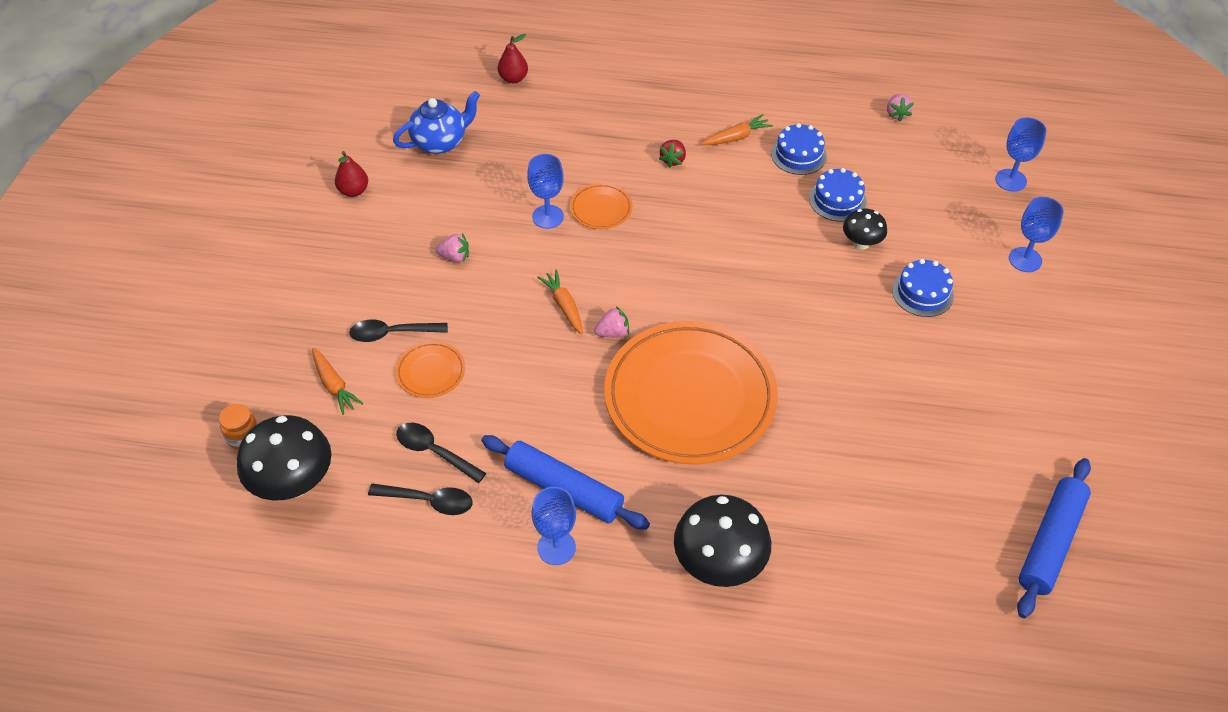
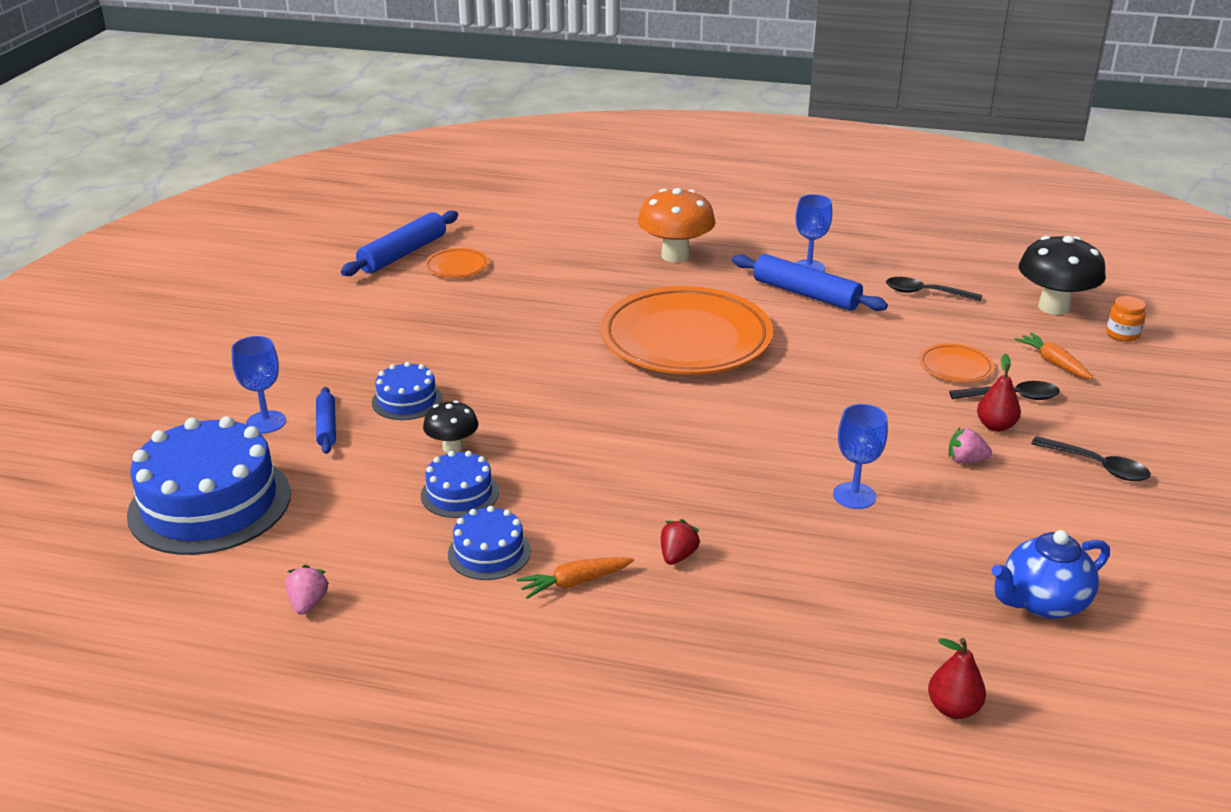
camera: 175 degrees left, 20 degrees down
red pear [335,151,368,197] -> red pear moved to [977,354,1021,432]
black spoon [396,423,486,483] -> black spoon moved to [1031,436,1151,481]
orange carrot [537,269,583,334] -> none
orange plate [570,183,633,229] -> orange plate moved to [425,248,489,278]
pink strawberry [594,306,629,338] -> none
black mushroom [674,495,771,587] -> orange mushroom [638,188,716,263]
blue goblet [995,117,1047,192] -> blue cake [127,416,291,555]
none -> blue rolling pin [316,387,336,454]

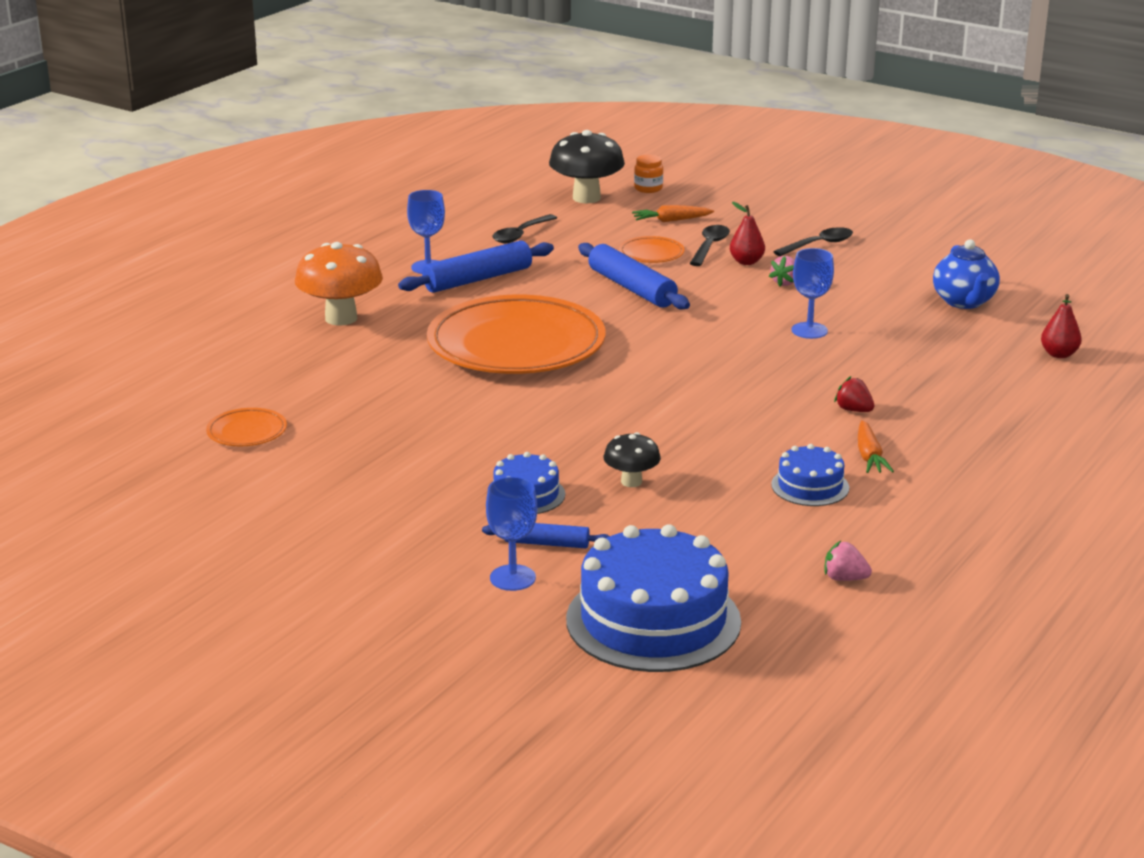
camera: 70 degrees left, 5 degrees down
blue rolling pin [341,211,458,276] -> blue rolling pin moved to [578,243,690,310]
blue cake [421,451,499,518] -> none

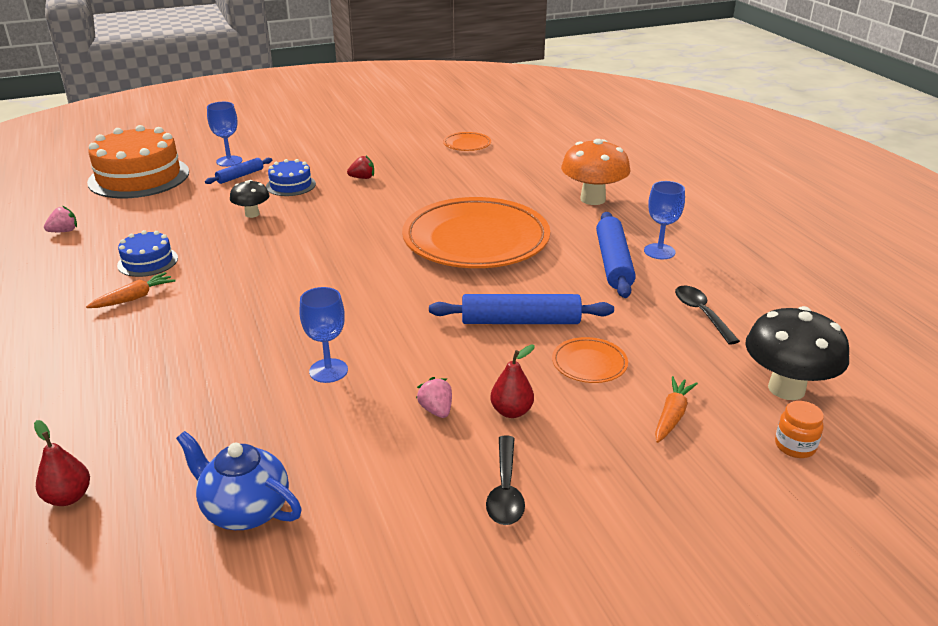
camera: 125 degrees right, 5 degrees up
blue cake [566,524,741,672] -> orange cake [87,125,189,198]
black spoon [690,225,730,266] -> none
red strawberry [834,376,874,412] -> red strawberry moved to [347,156,374,179]
orange carrot [858,420,894,473] -> orange carrot turned 105 degrees clockwise [86,272,176,308]

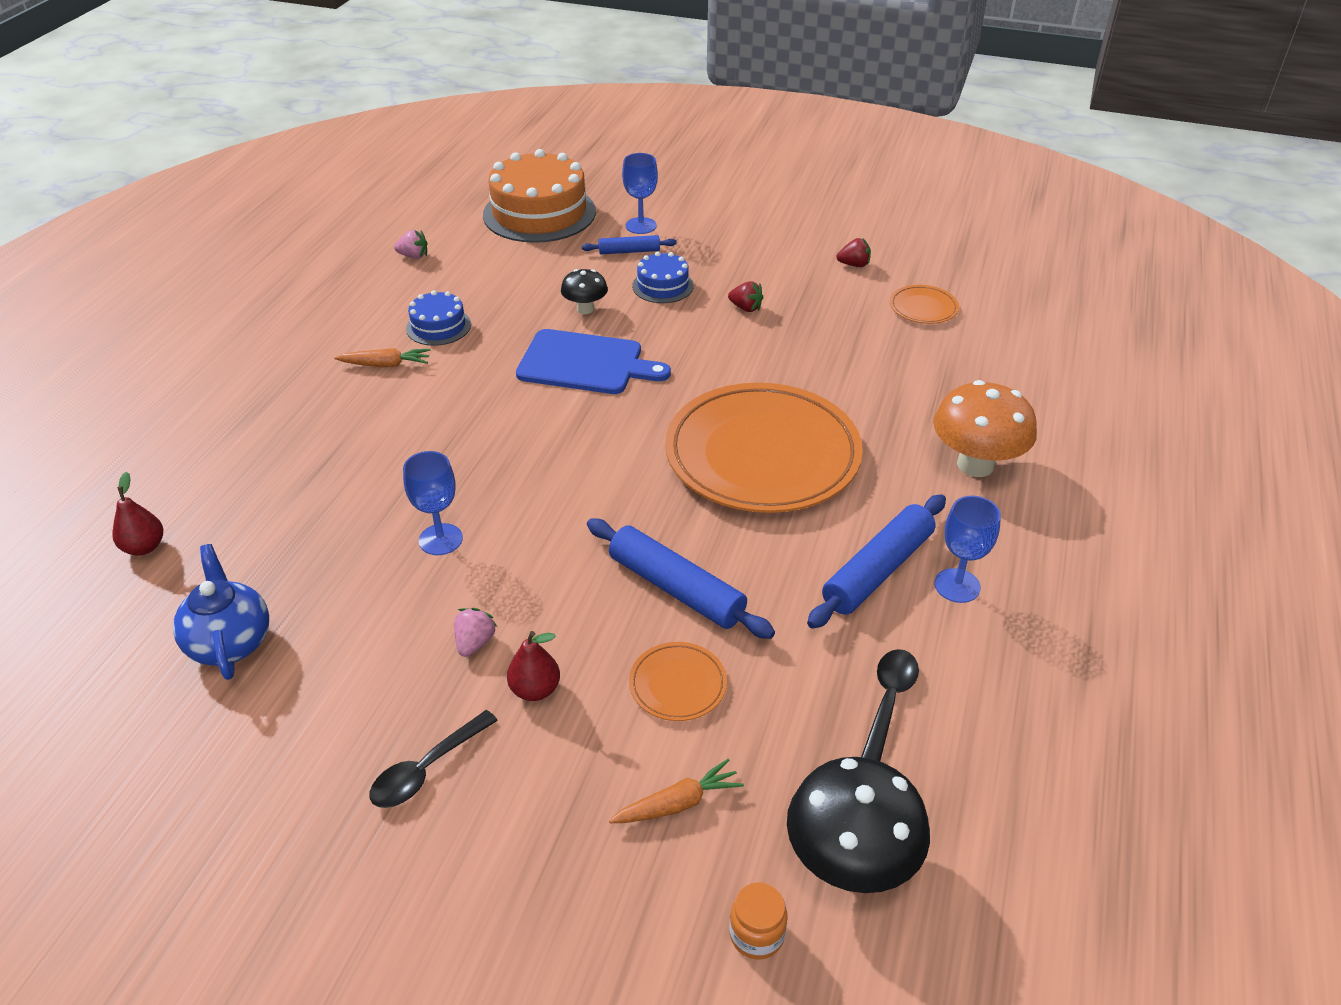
camera: 40 degrees right, 10 degrees up
none -> blue cutting board [516,329,671,394]
none -> red strawberry [836,238,871,267]

